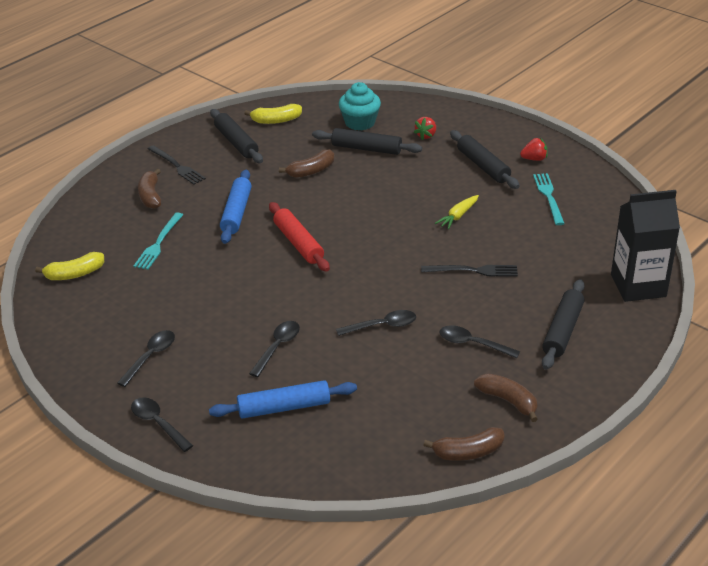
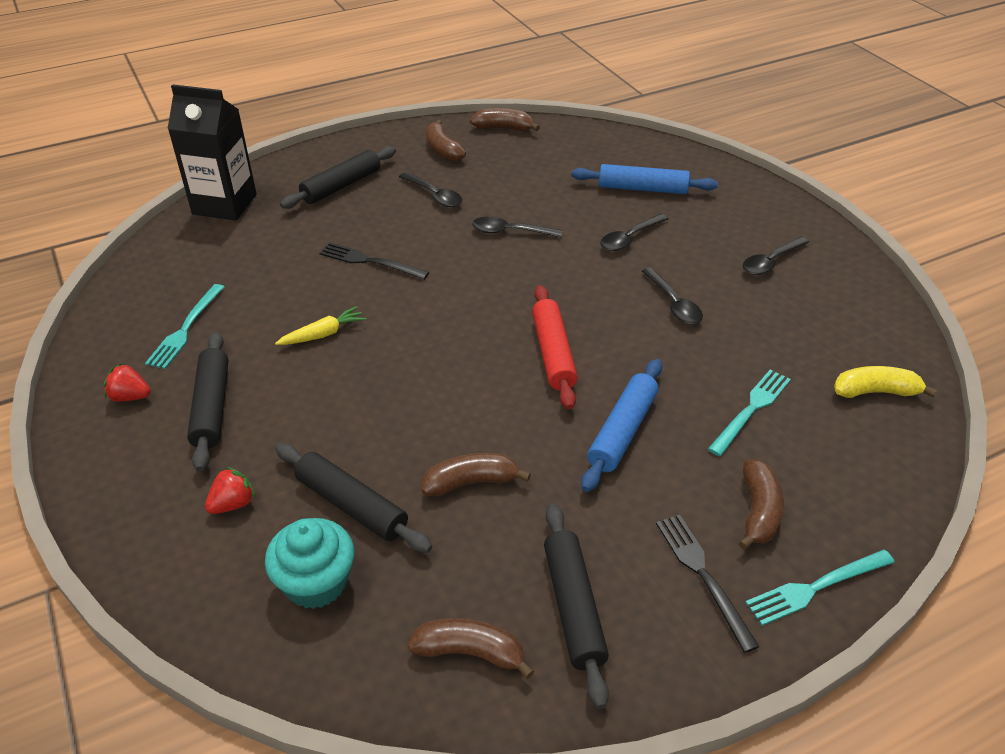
camera: 160 degrees left, 5 degrees up
black spoon [131,397,193,452] -> black spoon moved to [642,268,703,324]
yellow banana [244,104,302,124] -> brown banana [407,618,534,679]
none -> turquoise fork [745,549,895,626]

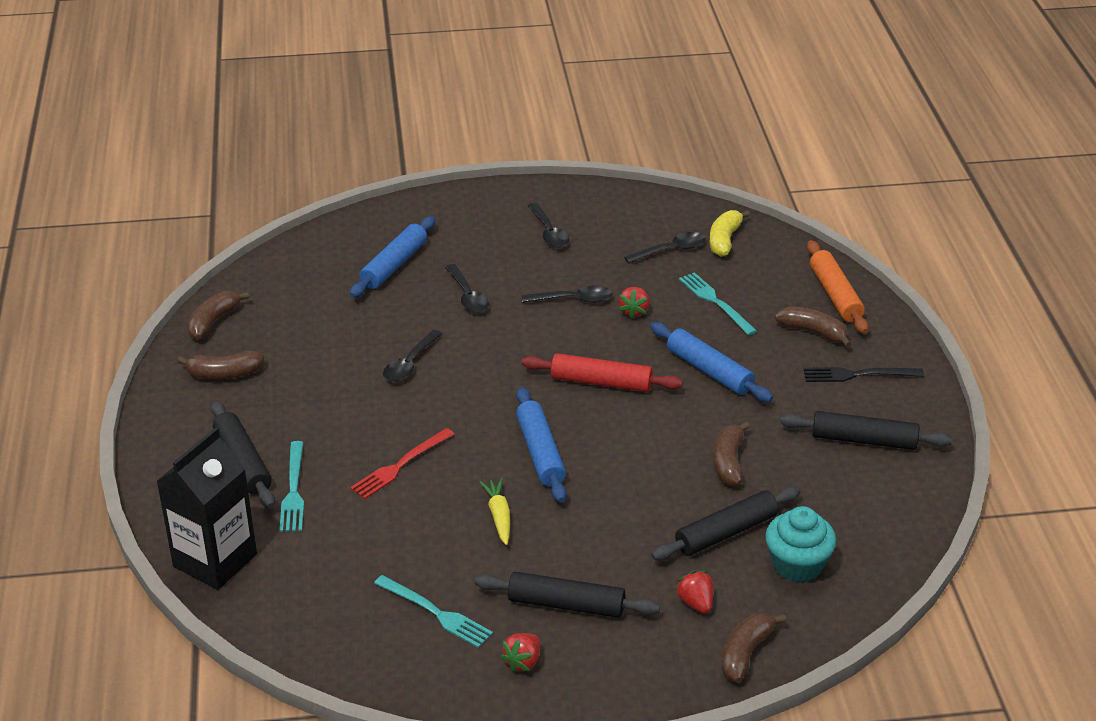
camera: 70 degrees left, 5 degrees down
black fork [320,243,429,280] -> red fork [350,428,454,499]
black spoon [399,172,462,207] -> black spoon moved to [624,232,706,263]
brown banana [407,618,534,679] -> brown banana moved to [722,613,786,682]
turquoise fork [745,549,895,626] -> turquoise fork moved to [279,441,304,532]
none -> blue rolling pin [516,387,566,502]
none -> red strawberry [619,287,649,319]
none -> orange rolling pin [807,240,869,334]

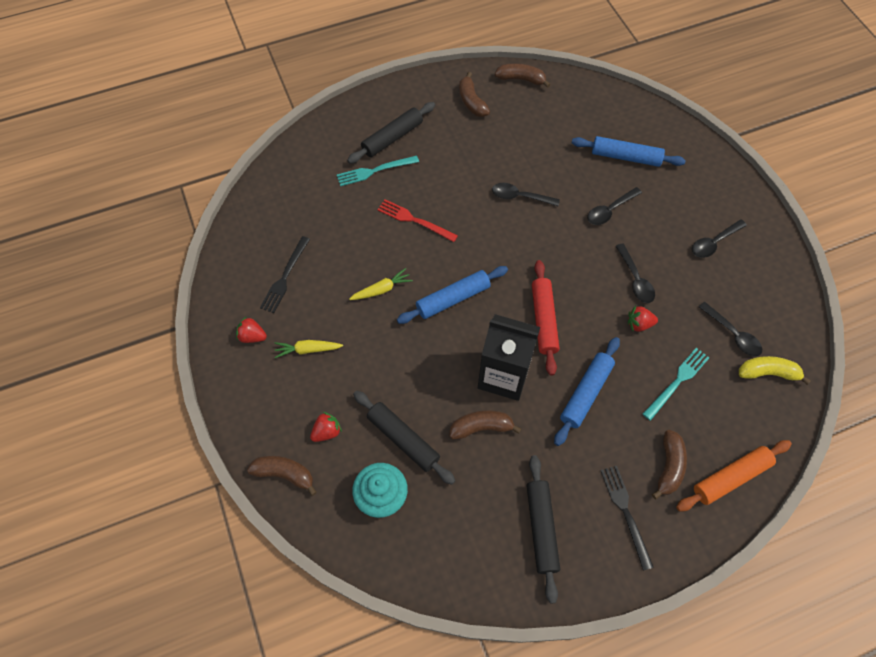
camera: 75 degrees right, 25 degrees up
black carton [156,427,257,590] -> black carton moved to [478,314,540,401]
turquoise fork [374,575,493,648] -> black fork [260,236,310,313]
black rolling pin [474,572,660,618] -> yellow carrot [274,340,343,358]

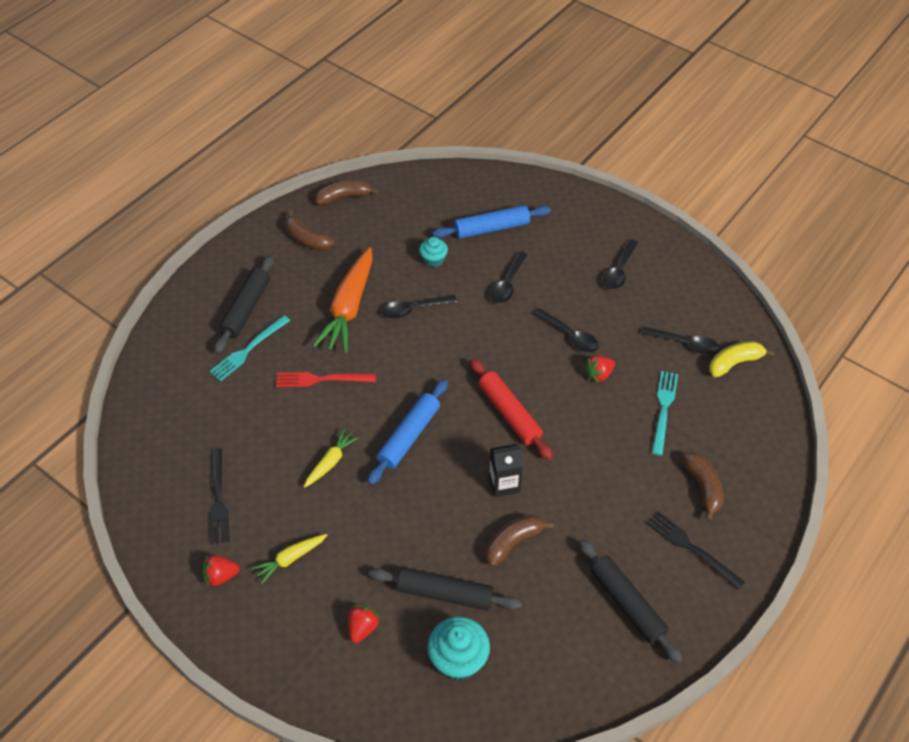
camera: 30 degrees left, 10 degrees down
brown banana [247,456,317,496] -> none
black carton [478,314,540,401] -> black carton [489,444,523,497], size x0.55
blue rolling pin [554,337,620,446] -> none
orange rolling pin [676,440,792,511] -> none
none -> orange carrot [313,247,373,353]
none -> turquoise cupcake [419,237,448,267]

